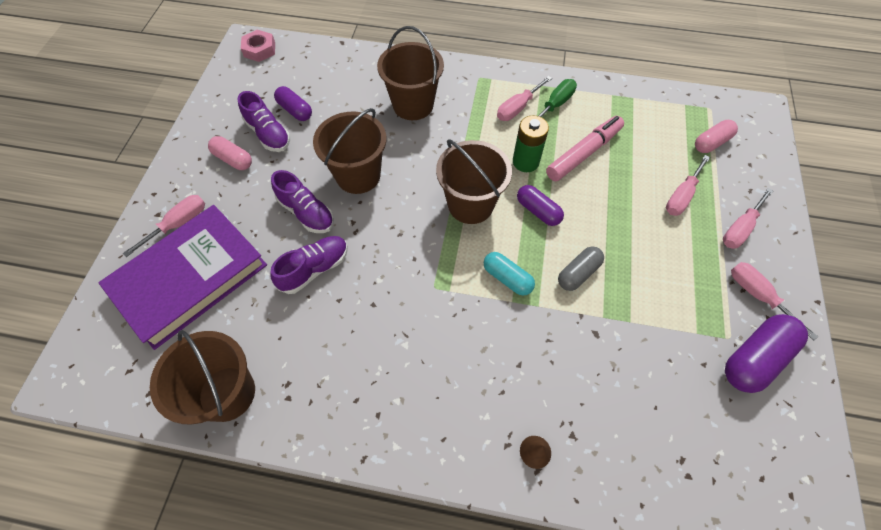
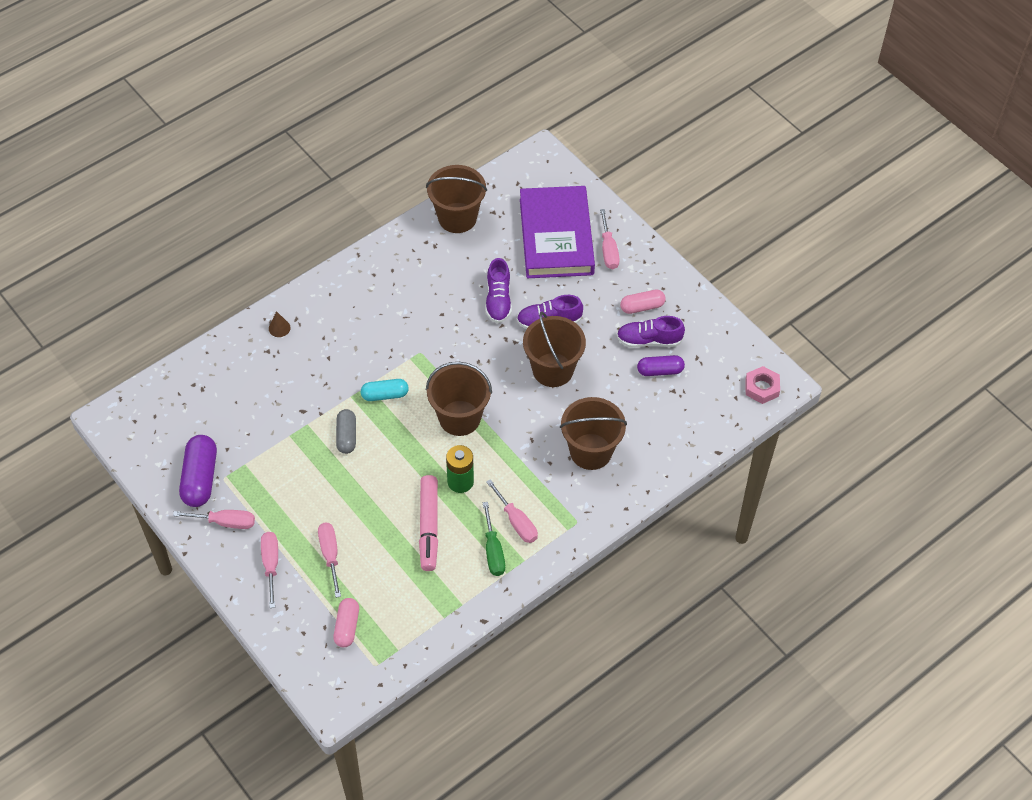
camera: 130 degrees right, 5 degrees down
pink screwdriver [497,76,552,121] -> pink screwdriver turned 150 degrees clockwise [486,479,538,543]
purple capsule [517,185,564,226] -> none

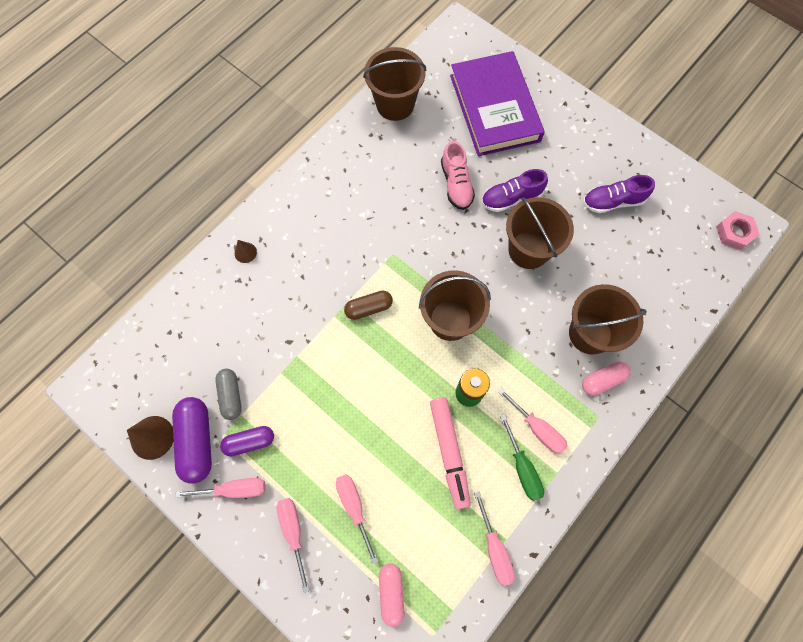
camera: 10 degrees left, 15 degrees up
grey capsule [336,409,356,454] -> grey capsule moved to [215,369,242,420]
turquoise capsule [361,379,409,401] -> brown capsule [344,290,393,320]
purple shoe [485,258,512,323] -> pink shoe [441,141,475,210]
pink screwdriver [600,209,620,269] -> pink screwdriver moved to [474,491,515,586]
pink capsule [620,290,666,314] -> pink capsule moved to [582,361,631,396]
purple capsule [637,355,685,376] -> purple capsule moved to [220,426,274,457]
none -> brown cone [127,416,174,460]

